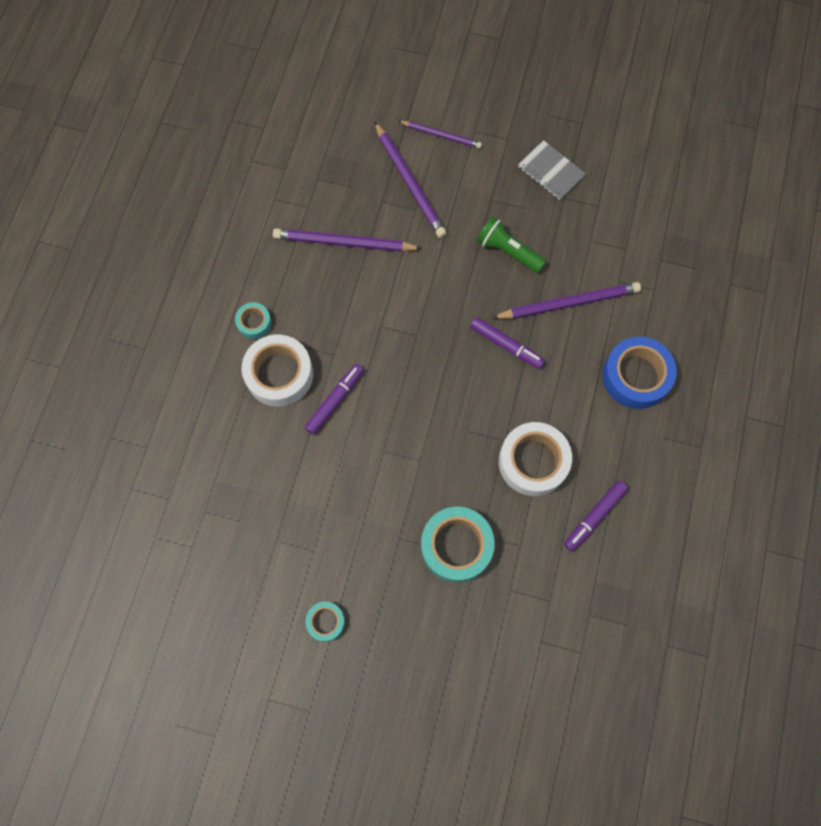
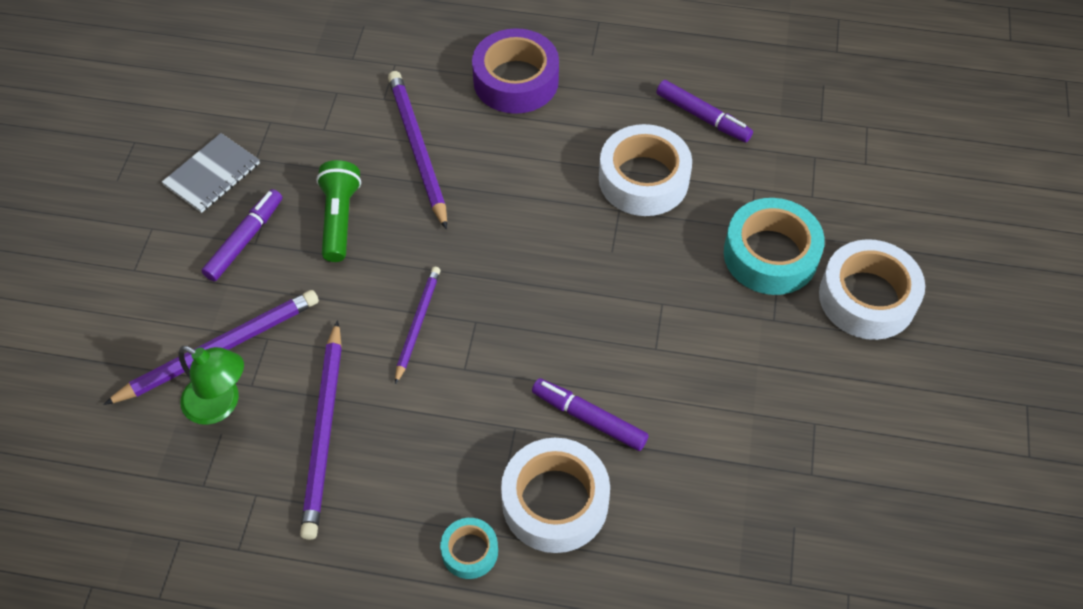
camera: 95 degrees left, 15 degrees down
turquoise tape [305,602,345,642] -> none
purple pencil [399,121,482,149] -> purple pencil moved to [395,267,440,384]
purple marker [470,317,545,369] -> purple marker moved to [201,189,282,281]
green flashlight [477,216,546,273] -> green flashlight turned 150 degrees clockwise [316,160,361,262]
blue tape [602,337,677,409] -> purple tape [472,28,559,114]
none -> green lamp [178,346,244,425]
none -> white tape [819,239,925,340]

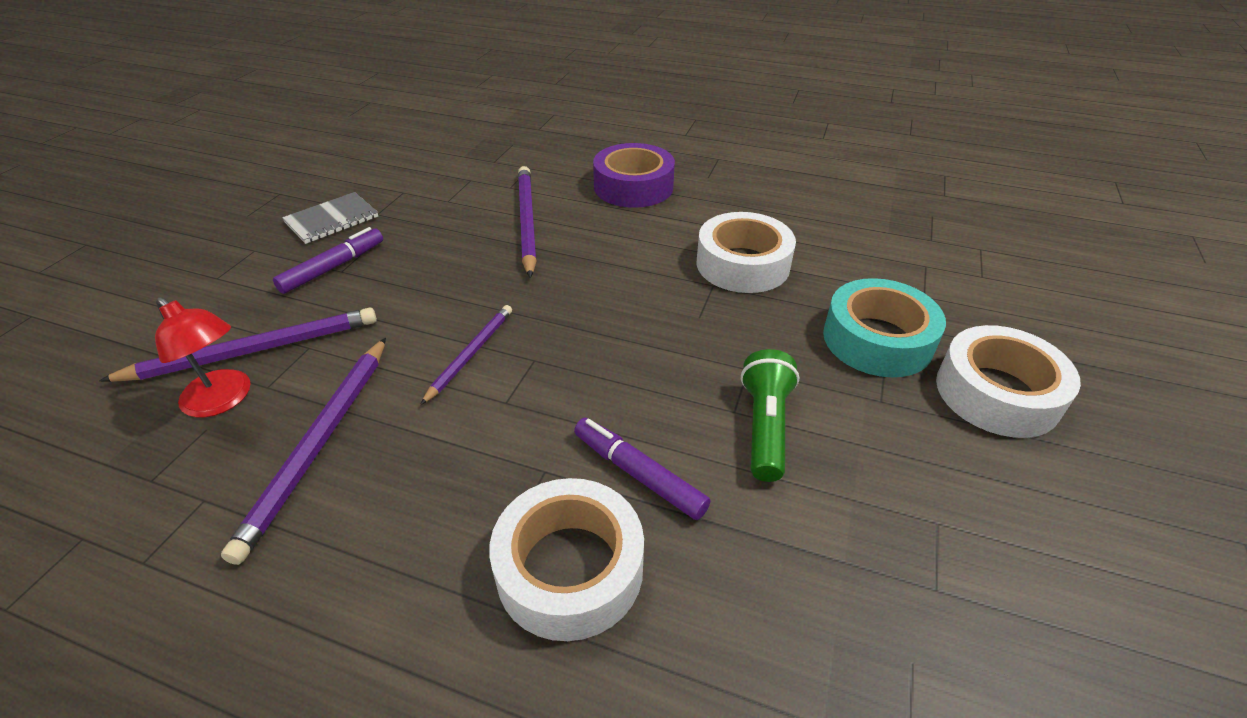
camera: 10 degrees right, 15 degrees down
green lamp [178,346,244,425] -> red lamp [155,297,251,417]
green flashlight [316,160,361,262] -> green flashlight moved to [741,349,800,482]
turquoise tape [440,518,498,579] -> none
purple marker [656,80,753,142] -> none

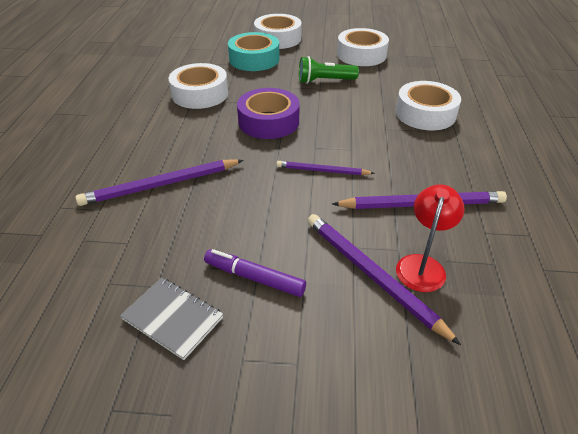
camera: 105 degrees left, 0 degrees up
purple marker [574,418,710,520] -> none
purple tape [593,143,675,208] -> purple tape moved to [237,88,300,139]
none -> white tape [337,28,389,66]

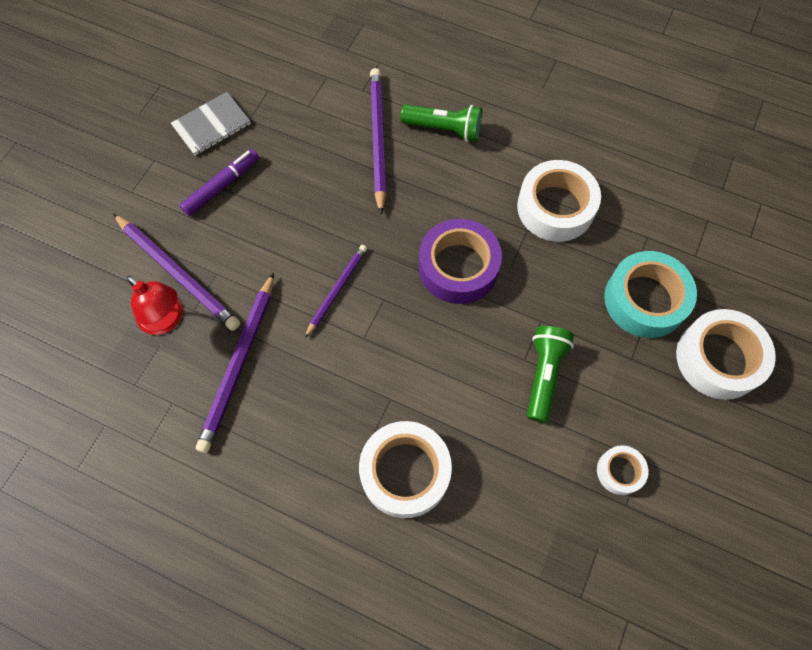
camera: 110 degrees right, 25 degrees up
purple pencil [307,214,461,345] -> purple pencil turned 60 degrees clockwise [113,214,240,331]
white tape [337,28,389,66] -> white tape [597,445,648,495], size x0.52
none -> green flashlight [400,104,483,142]

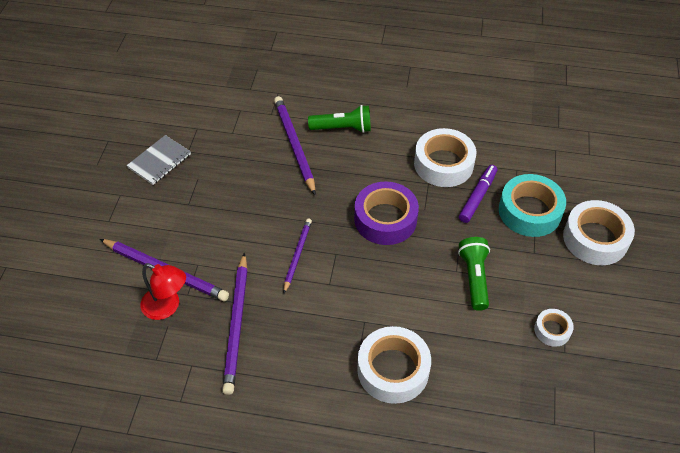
camera: 15 degrees left, 15 degrees down
purple marker [180,149,259,216] -> purple marker moved to [459,165,497,223]

